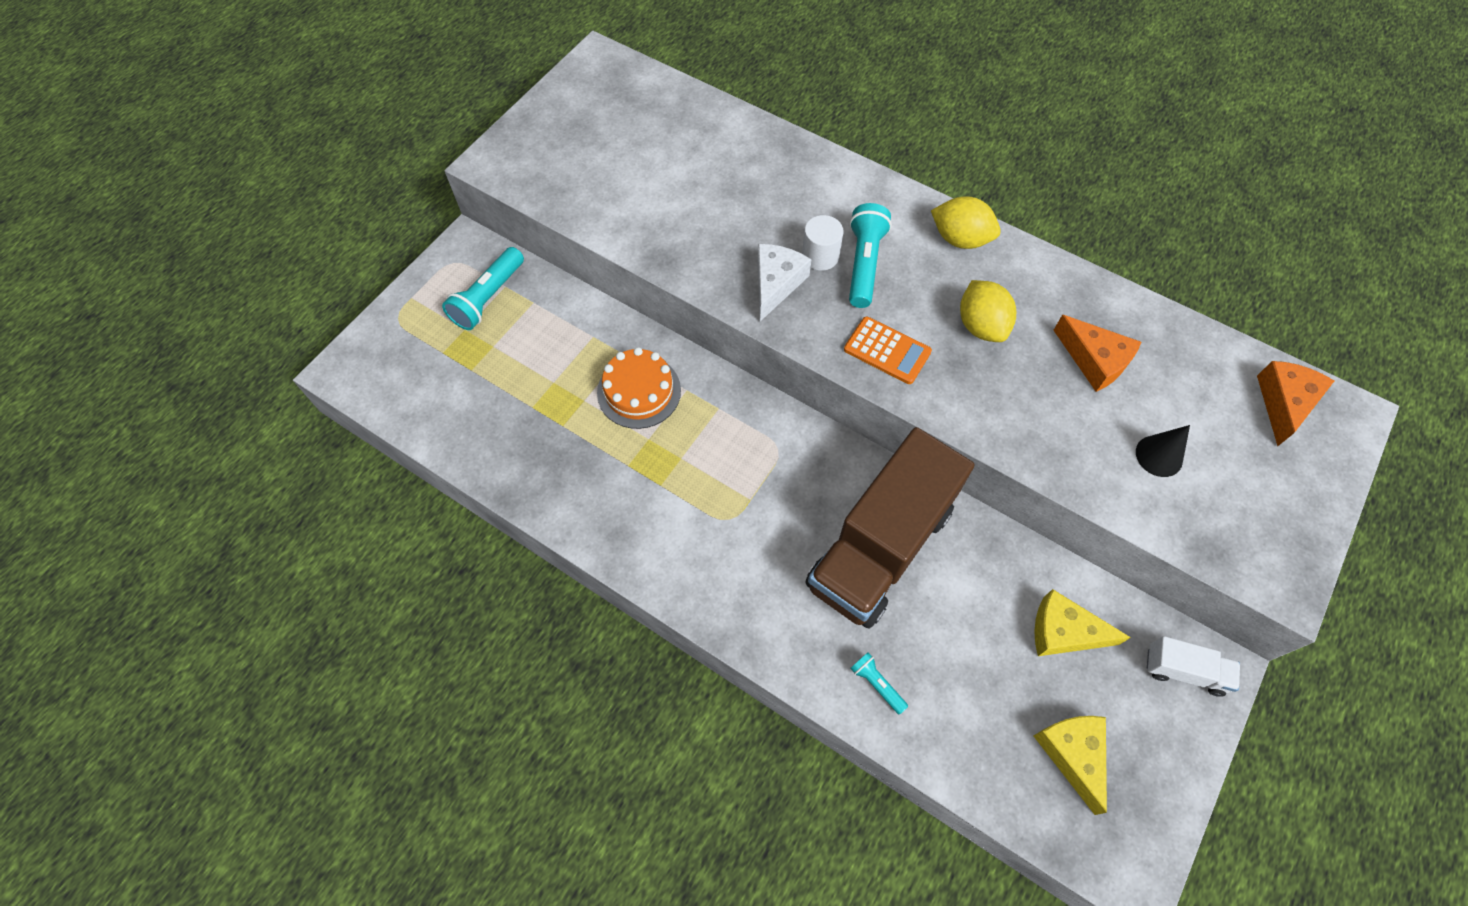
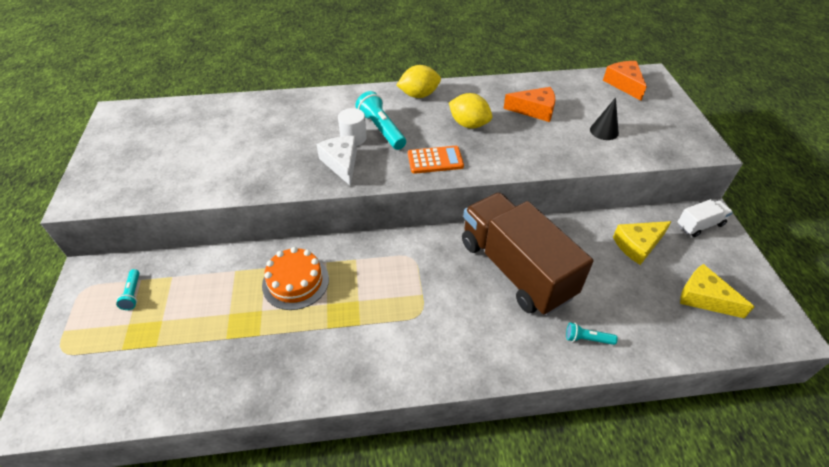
camera: 40 degrees left, 15 degrees down
turquoise flashlight [442,247,524,330] -> turquoise flashlight [116,269,140,310], size x0.54
brown truck [805,427,974,629] -> brown truck turned 150 degrees clockwise [462,192,594,315]

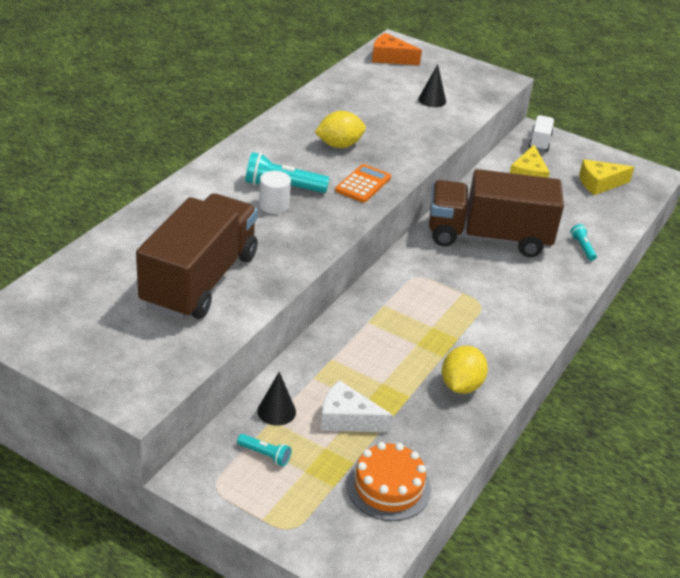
camera: 55 degrees left, 10 degrees down
orange cake [262,247,329,310] -> orange cake moved to [347,442,431,521]
white cheese [316,136,357,186] -> white cheese moved to [320,380,393,432]
yellow lemon [397,65,441,98] -> yellow lemon moved to [442,346,488,394]
orange cheese [503,87,556,122] -> none
turquoise flashlight [566,322,618,345] -> turquoise flashlight turned 120 degrees clockwise [570,224,597,261]
none -> brown truck [136,193,258,320]
none -> black cone [257,372,296,426]

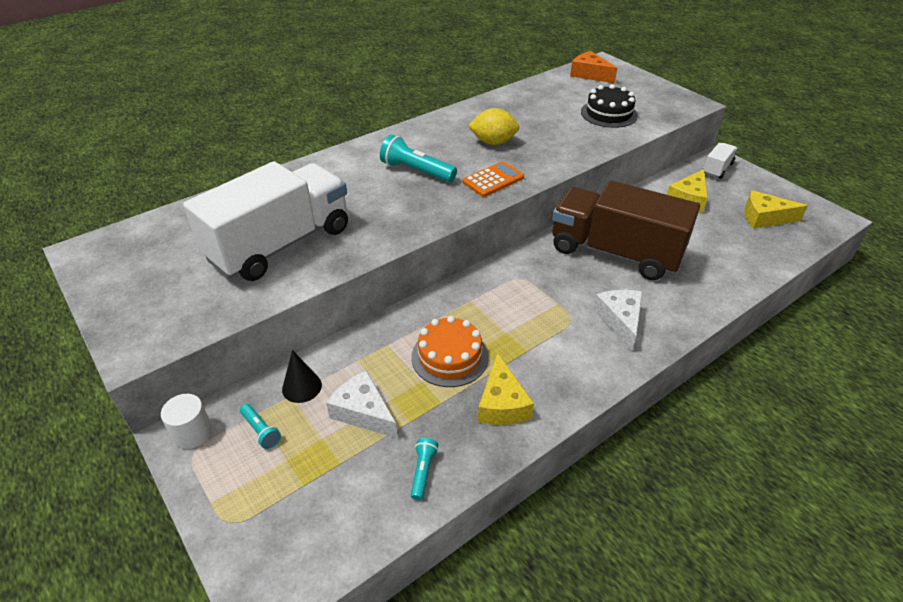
camera: 25 degrees right, 5 degrees up
brown truck [136,193,258,320] -> white truck [183,161,348,281]
white cylinder [259,171,291,214] -> white cylinder moved to [161,394,212,449]
orange cake [347,442,431,521] -> orange cake moved to [411,316,489,387]
black cone [418,64,446,107] -> black cake [581,84,638,128]
yellow lemon [442,346,488,394] -> yellow cheese [478,352,534,425]
turquoise flashlight [570,224,597,261] -> turquoise flashlight moved to [411,438,438,500]
none -> white cheese [593,290,643,352]

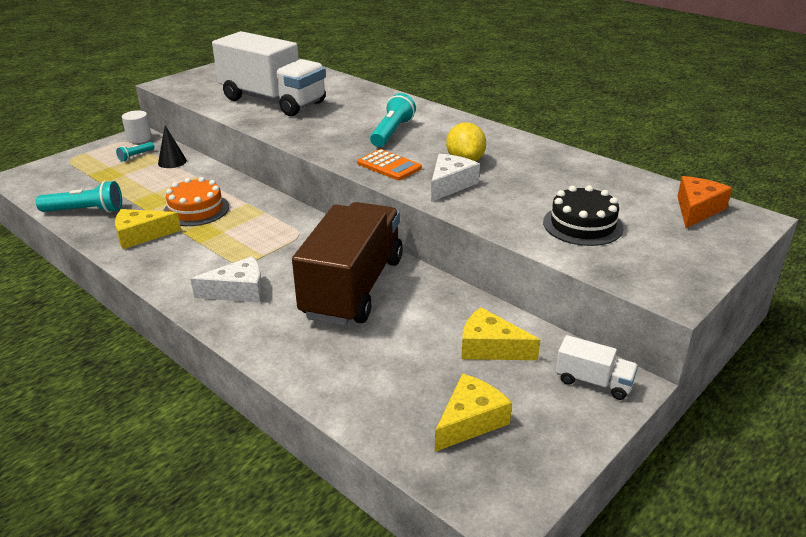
camera: 80 degrees right, 10 degrees down
white cheese [326,370,398,438] -> white cheese moved to [431,154,480,202]
turquoise flashlight [411,438,438,500] -> turquoise flashlight [36,181,122,213], size x1.85
yellow cheese [745,190,808,229] -> yellow cheese turned 45 degrees clockwise [435,374,512,452]

